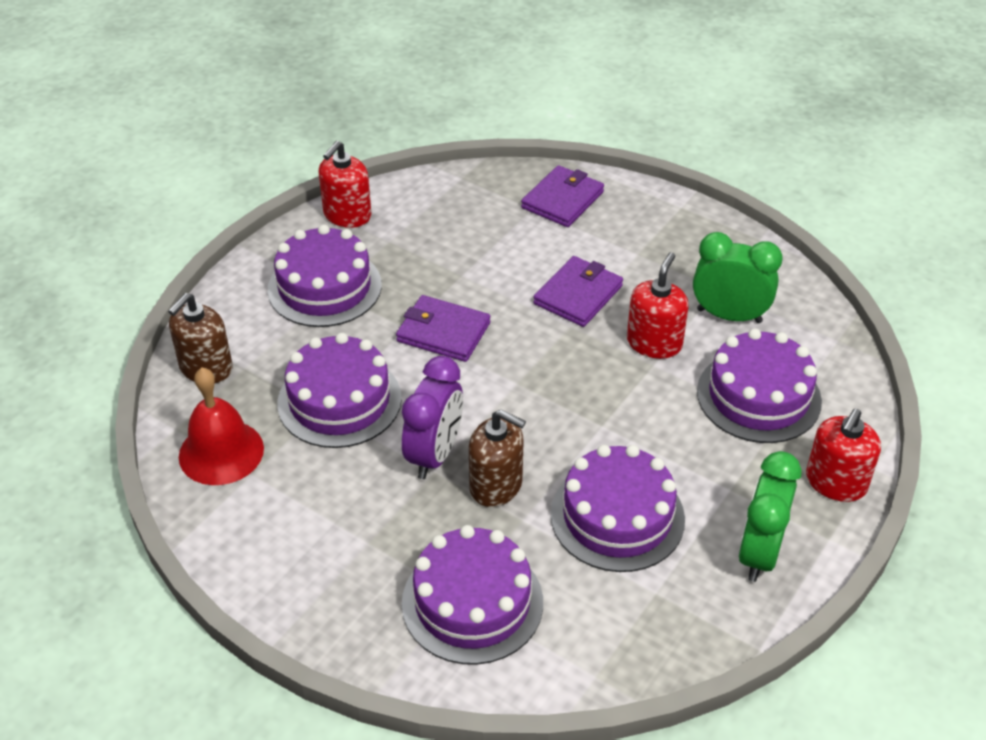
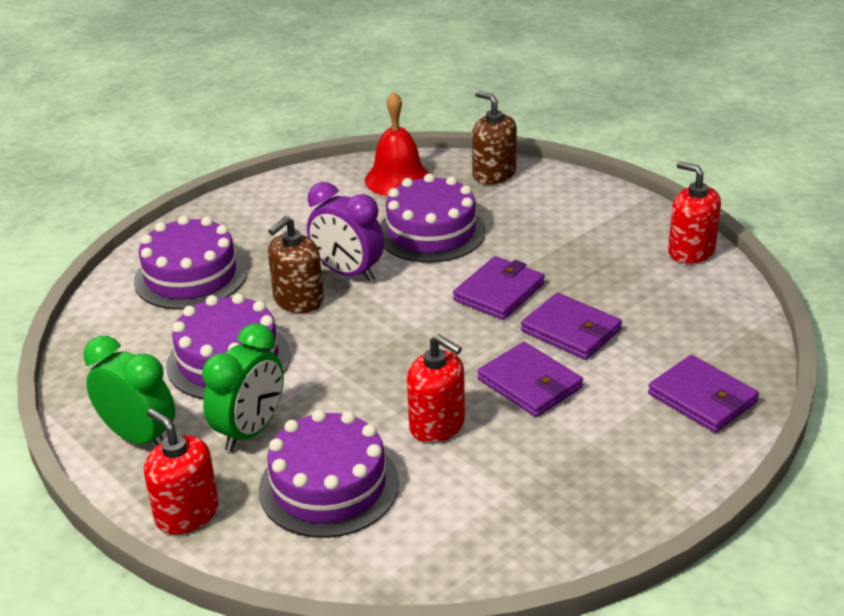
camera: 105 degrees right, 10 degrees down
purple cake [267,224,382,327] -> none
green clock [693,232,782,323] -> green clock moved to [202,323,284,452]
none -> purple wallet [521,293,622,360]

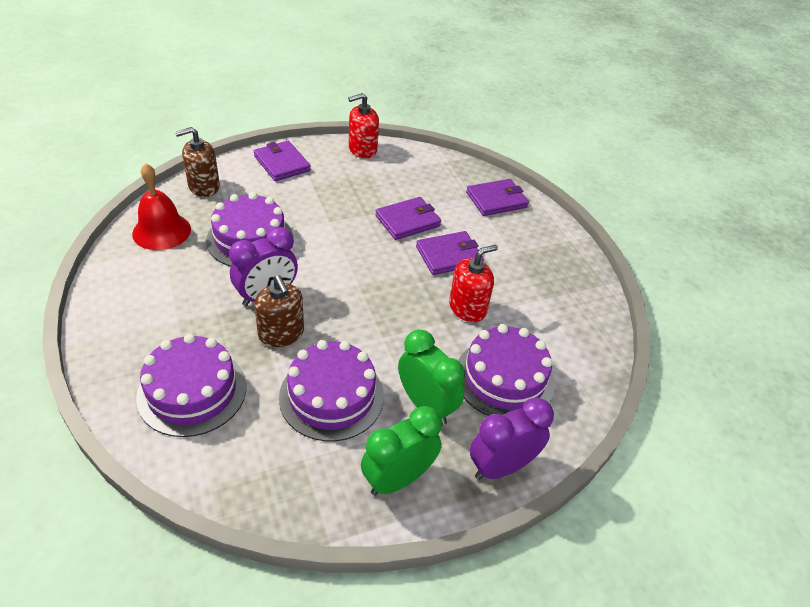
camera: 75 degrees left, 10 degrees up
red soap dispenser [144,409,219,534] -> purple clock [470,398,554,480]
purple wallet [453,256,545,320] -> purple wallet moved to [254,141,311,181]

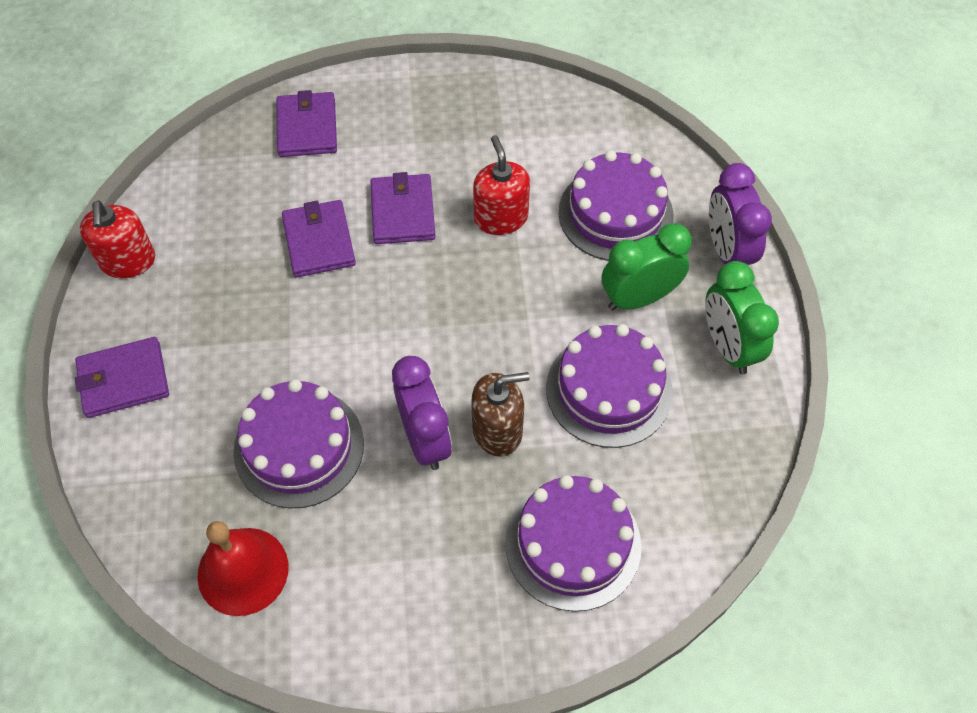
camera: 70 degrees left, 15 degrees up
brown soap dispenser [175,127,220,197] -> none

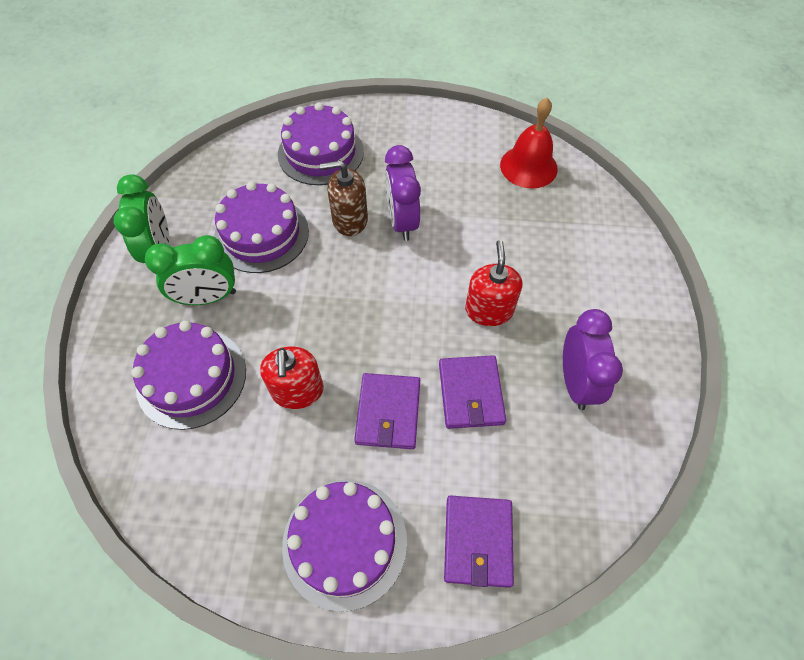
camera: 170 degrees left, 0 degrees up
purple wallet [75,337,169,418] -> none
red soap dispenser [80,201,155,278] -> red soap dispenser moved to [465,240,522,326]
purple cake [233,379,364,508] -> purple cake moved to [282,480,407,612]
purple clock [709,163,772,265] -> purple clock moved to [563,309,623,410]

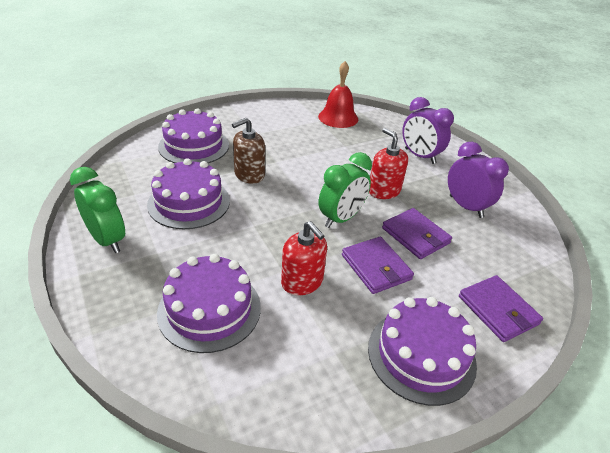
camera: 35 degrees left, 20 degrees down
green clock [145,235,236,305] -> green clock moved to [319,152,372,228]
purple clock [385,145,421,241] -> purple clock moved to [402,97,454,164]

